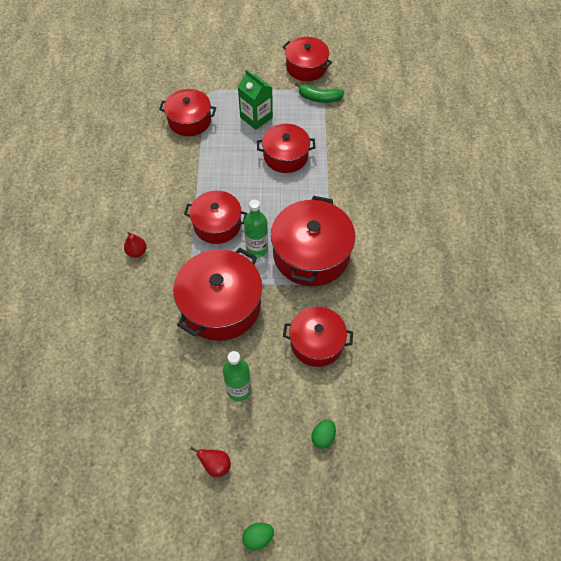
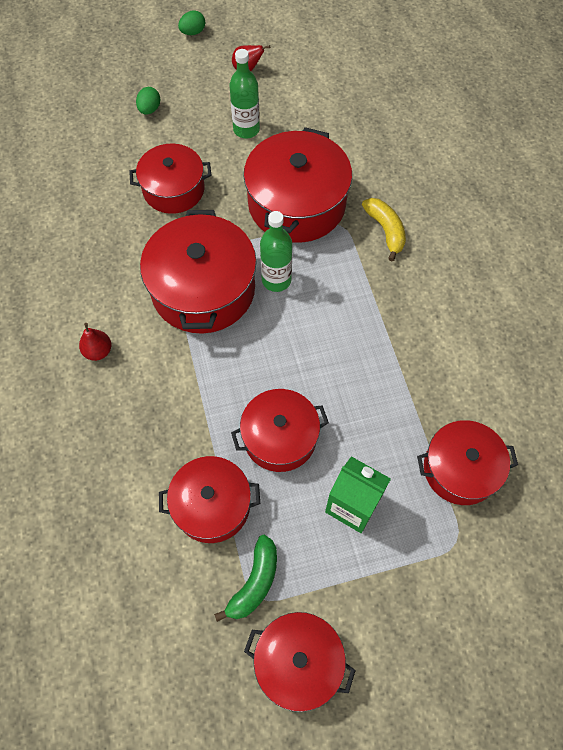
camera: 165 degrees right, 5 degrees up
red pear [124,232,147,258] -> red pear moved to [79,323,111,361]
red pot [184,191,247,244] -> red pot moved to [159,456,260,543]
green banana [295,82,344,103] -> green banana turned 120 degrees clockwise [214,534,277,622]
none -> yellow banana [362,198,406,262]

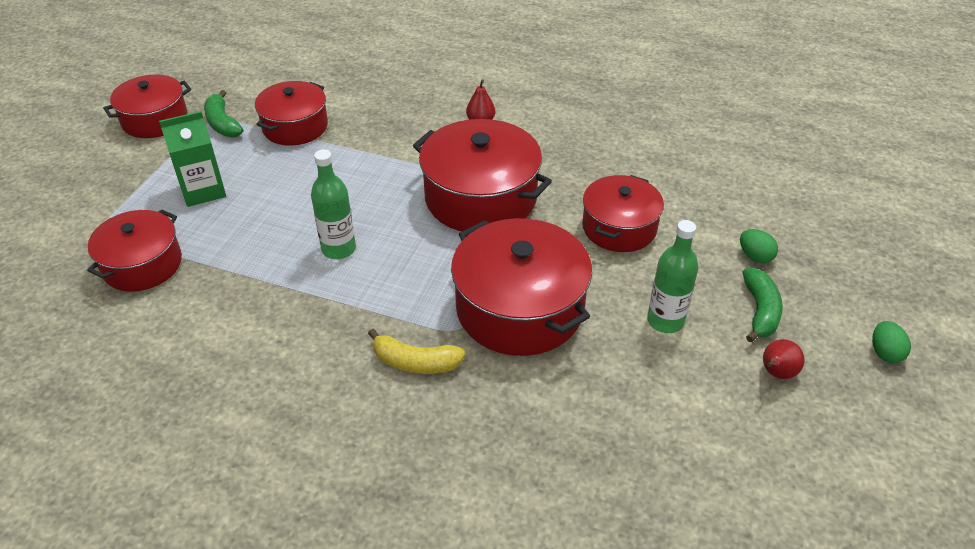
camera: 125 degrees right, 20 degrees down
red pot [231,389,329,472] -> none
green bottle [260,211,292,292] -> green bottle moved to [311,149,356,259]
none -> green banana [743,268,783,342]

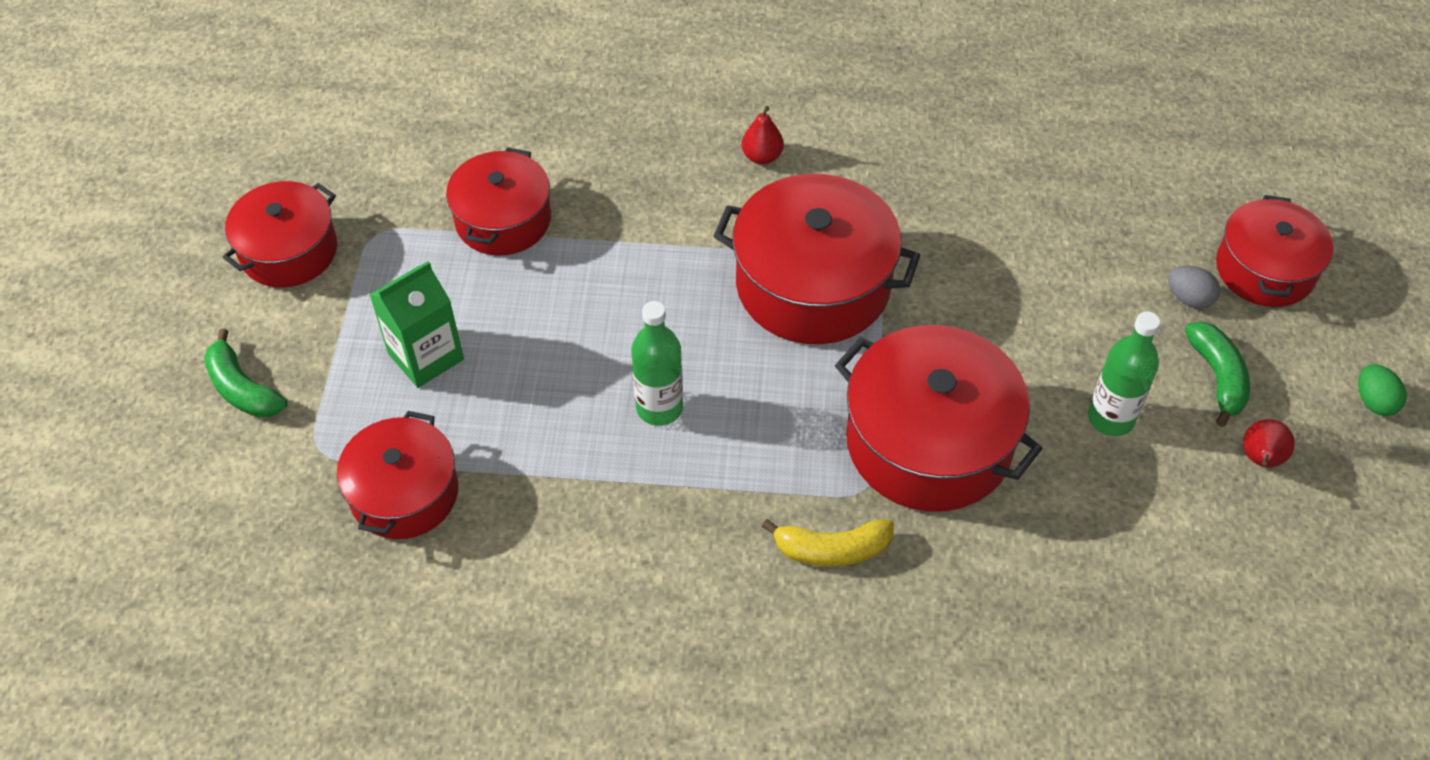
camera: 15 degrees left, 10 degrees up
green banana [204,90,243,137] -> green banana moved to [204,329,288,418]
red pot [582,175,664,252] -> red pot moved to [1216,195,1333,307]
green egg [740,229,778,263] -> grey egg [1168,266,1220,309]

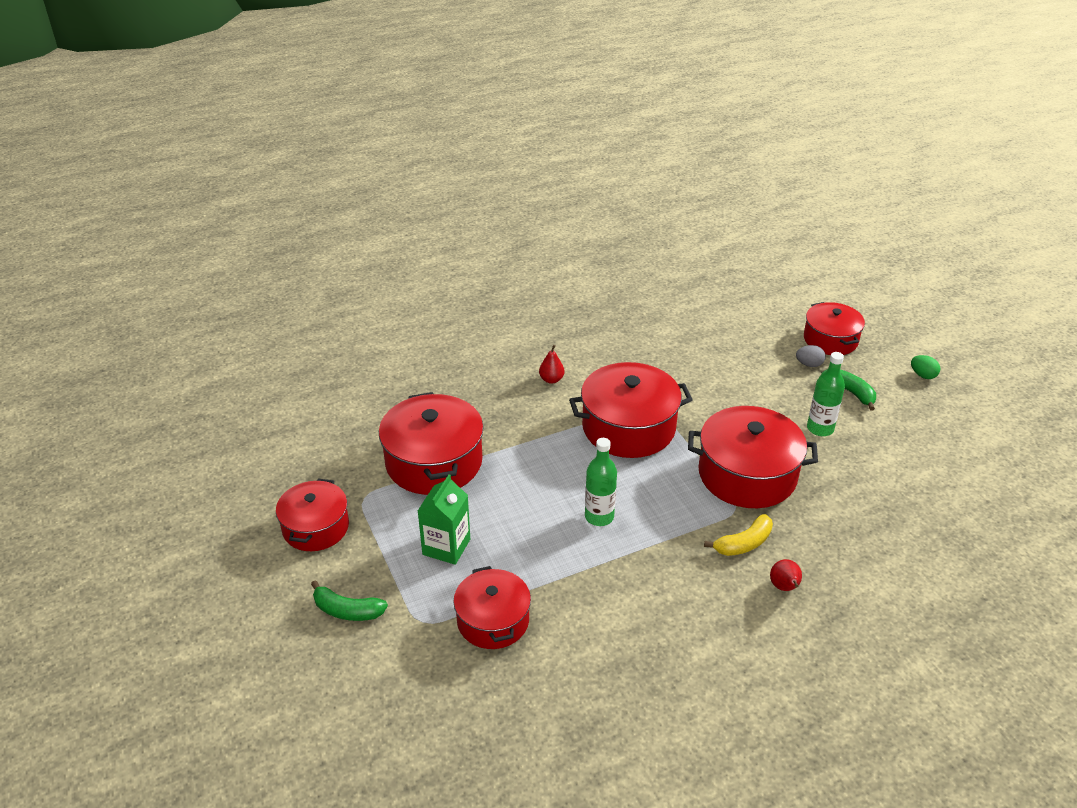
camera: 30 degrees left, 15 degrees down
red pot [446,147,551,256] -> red pot [379,392,484,495], size x1.56
red pear [1243,419,1295,467] -> red pear moved to [770,559,802,591]

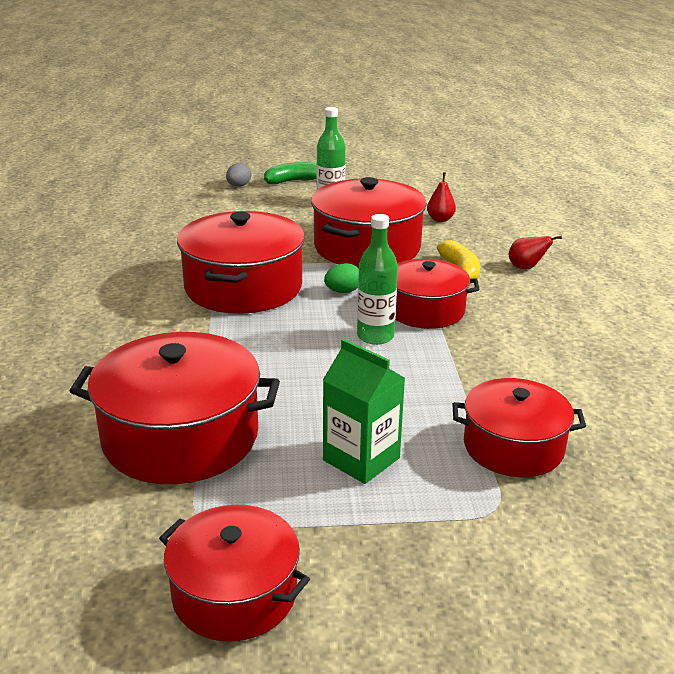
camera: 70 degrees left, 10 degrees down
green banana [311,580,388,621] -> none
red pear [539,345,565,384] -> red pear moved to [427,172,456,222]
red pot [804,302,865,355] -> red pot moved to [395,259,479,329]
green egg [911,355,940,379] -> green egg moved to [324,263,359,293]

